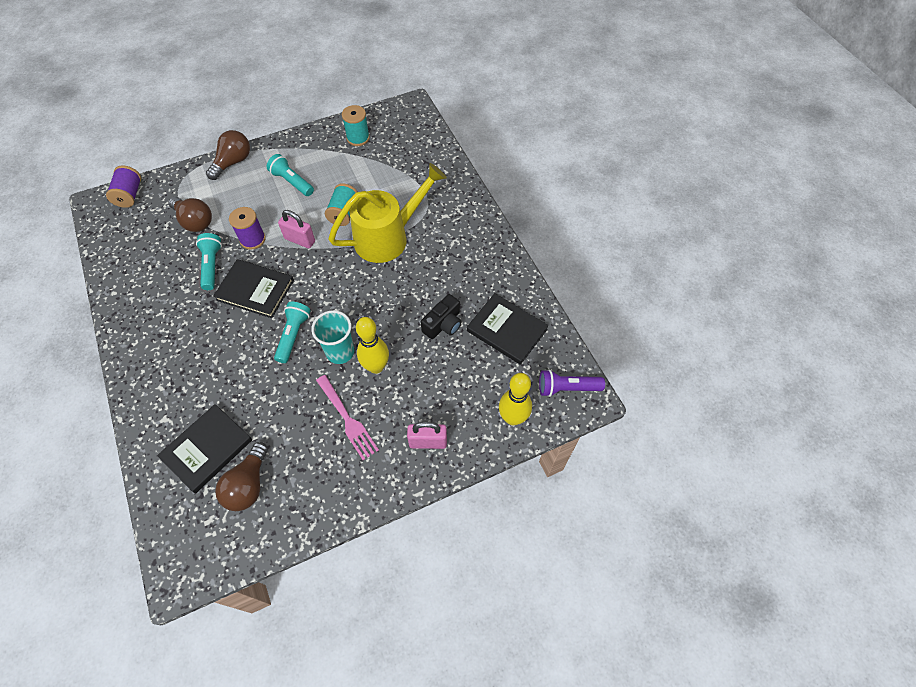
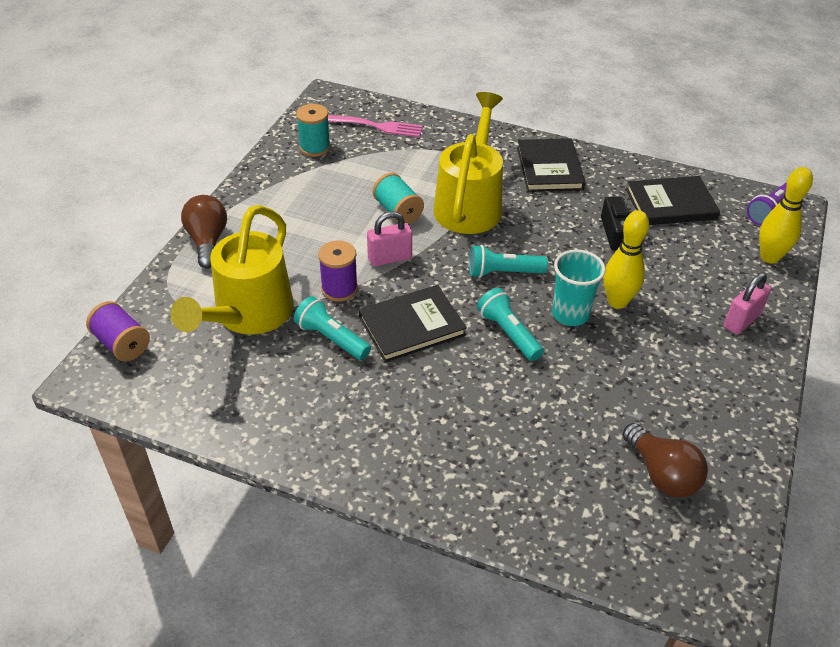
camera: 45 degrees left, 15 degrees down
black book [157,404,252,494] -> black book moved to [517,138,585,192]
brown light bulb [169,197,212,232] -> yellow watering can [171,205,294,334]
turquoise flashlight [267,154,314,196] -> turquoise flashlight moved to [469,245,548,278]
pink fork [316,375,379,460] -> pink fork moved to [328,115,423,137]

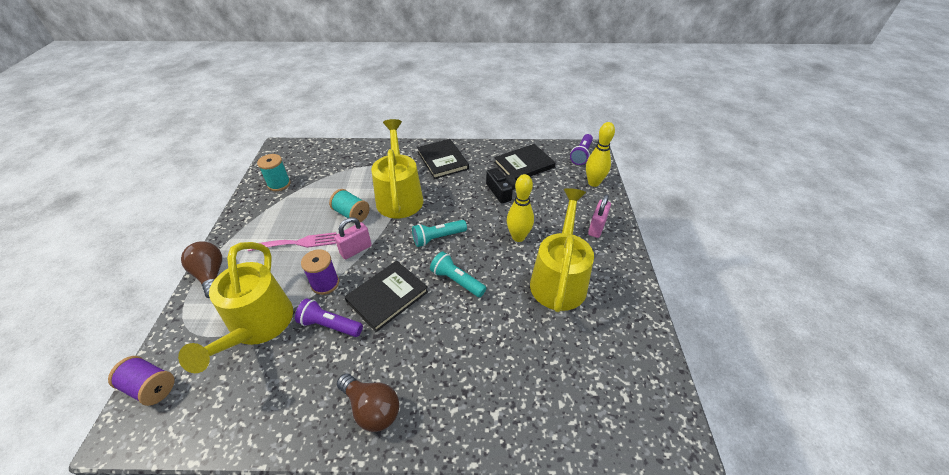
camera: 20 degrees left, 0 degrees up
turquoise flashlight [294,296,371,360] -> purple flashlight [295,298,363,337]
pink fork [328,115,423,137] -> pink fork moved to [248,232,337,251]
turquoise cup [552,249,606,326] -> none
brown light bulb [623,423,708,498] -> brown light bulb moved to [337,373,399,432]
none -> yellow watering can [530,188,594,312]

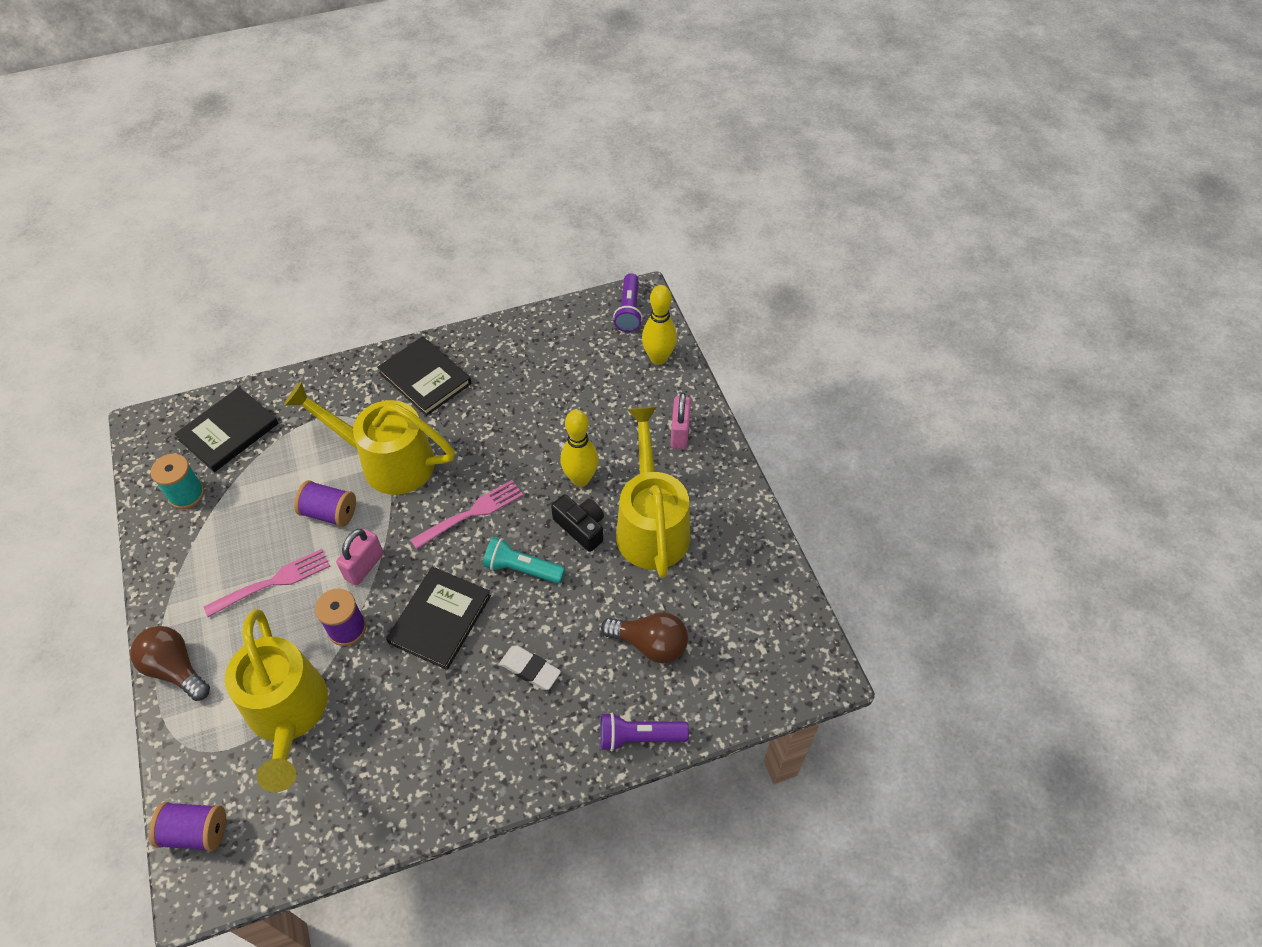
camera: 20 degrees left, 10 degrees up
purple flashlight [295,298,363,337] -> purple flashlight moved to [600,713,689,751]
turquoise spool [329,189,370,223] -> purple spool [294,480,356,527]
brown light bulb [337,373,399,432] -> brown light bulb moved to [601,612,688,664]
yellow watering can [371,119,423,218] -> yellow watering can turned 45 degrees counterclockwise [284,381,455,495]
turquoise flashlight [412,220,467,247] -> pink fork [410,480,523,549]
black camera [486,168,516,204] -> black camera moved to [551,494,604,552]
black book [494,144,556,181] -> black book moved to [175,387,279,472]
none -> white eraser [499,645,561,690]

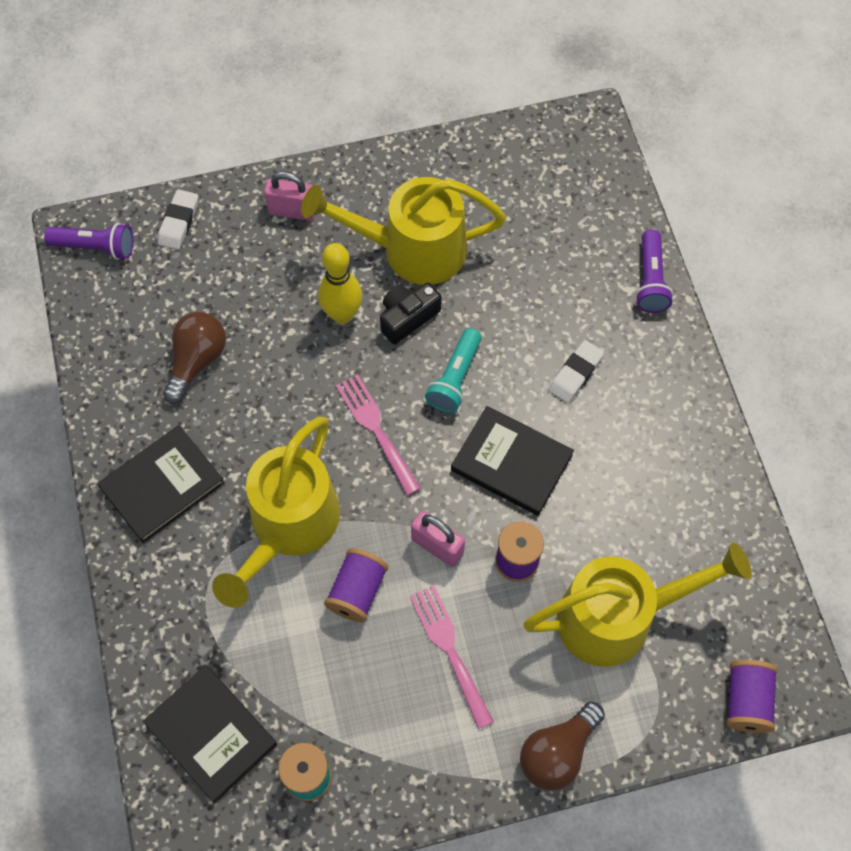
camera: 85 degrees left, 10 degrees up
brown light bulb [601,612,688,664] -> brown light bulb moved to [163,312,226,404]
yellow bowling pin [642,285,677,365] -> white eraser [158,189,198,250]

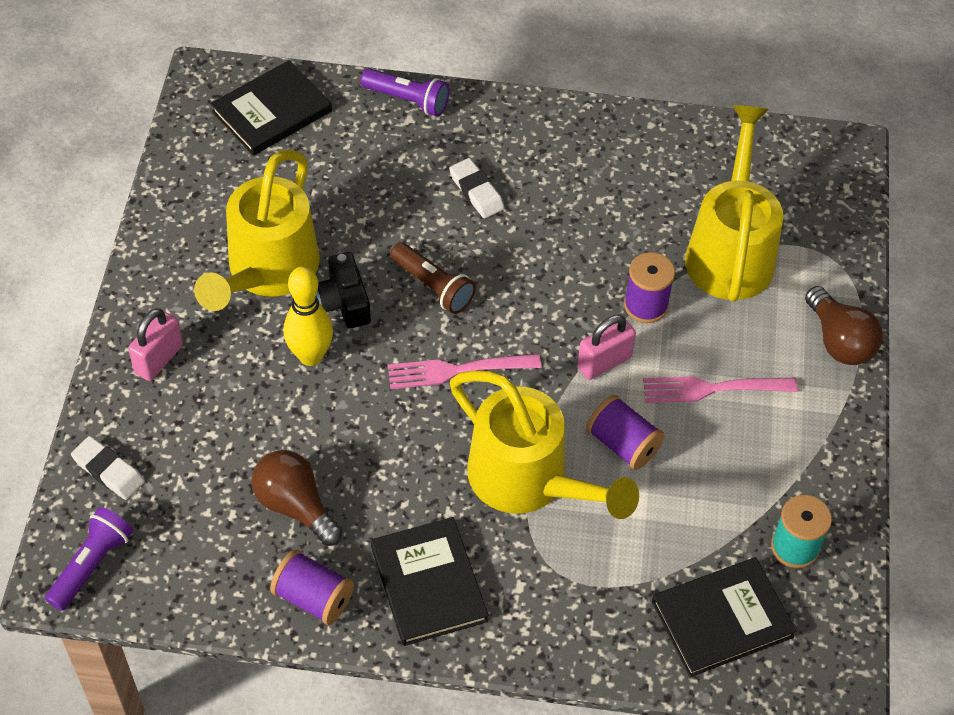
camera: 70 degrees left, 10 degrees down
turquoise flashlight [425,328,481,413] -> brown flashlight [390,242,476,314]
black book [451,406,574,516] -> black book moved to [210,60,332,156]
purple spool [727,660,778,733] -> purple spool moved to [270,550,354,625]

